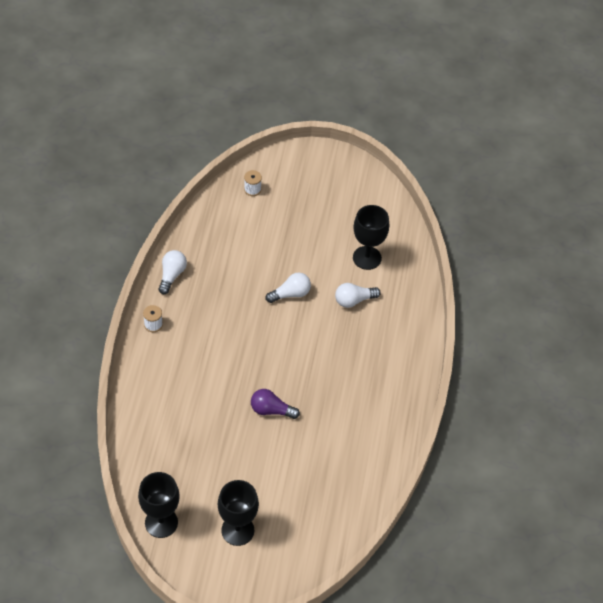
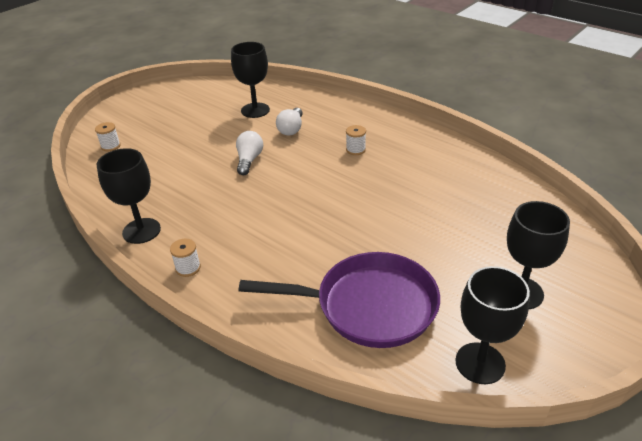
camera: 55 degrees left, 15 degrees down
white light bulb [158,250,187,294] -> black goblet [97,148,161,244]
purple light bulb [251,389,300,419] -> none
none -> purple pan [238,252,440,348]
none -> white spool [346,125,366,155]

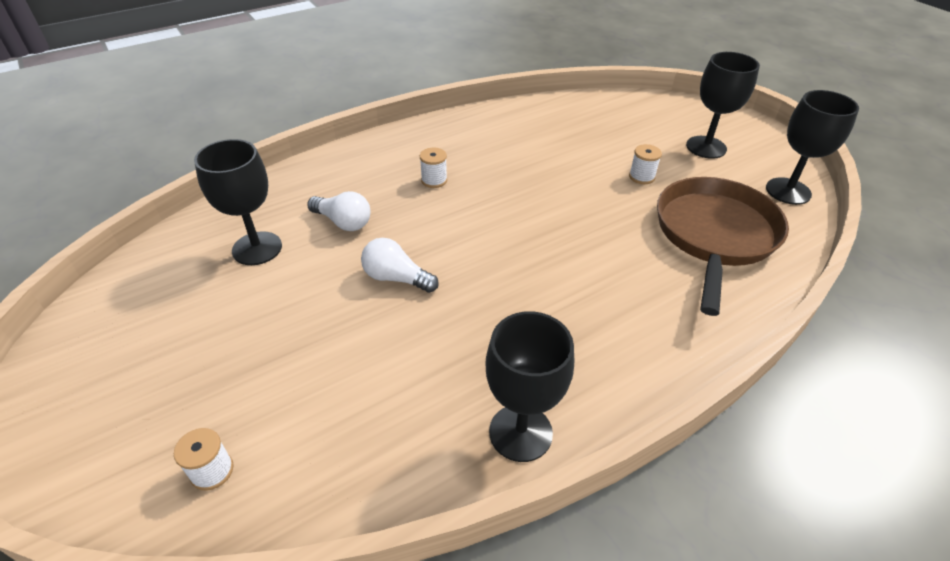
camera: 75 degrees left, 5 degrees up
white spool [170,239,201,277] -> white spool moved to [629,144,662,184]
purple pan [238,252,440,348] -> brown pan [657,177,789,316]

